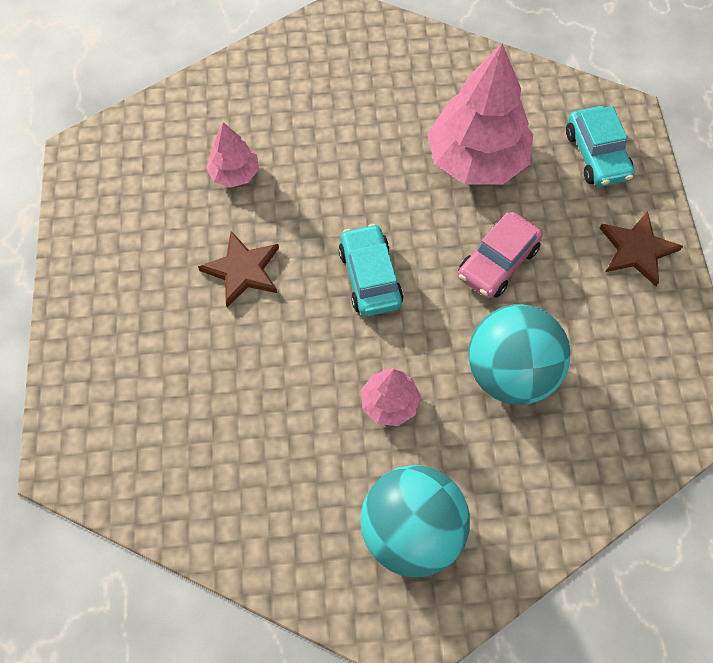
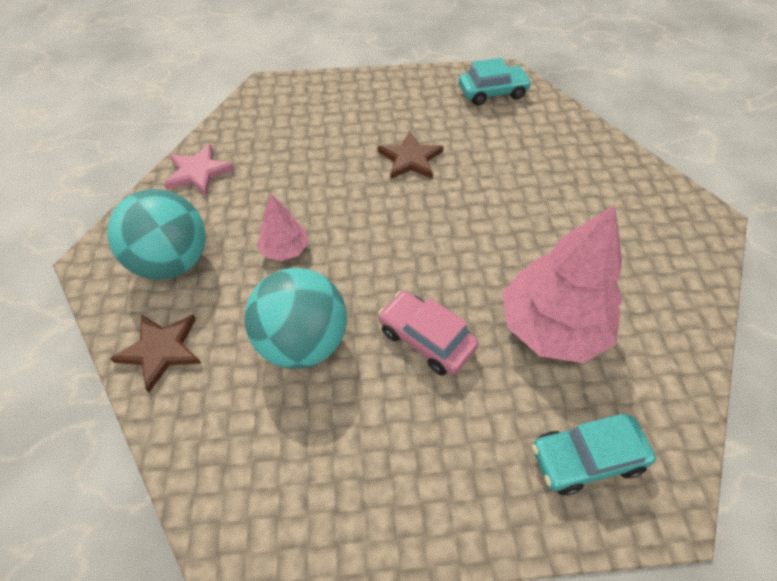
camera: 90 degrees right, 10 degrees down
pink tree [206,122,259,188] -> none
turquoise car [338,224,404,316] -> turquoise car moved to [459,58,532,105]
brown star [600,211,683,286] -> brown star moved to [110,314,201,393]
none -> pink star [164,144,235,196]

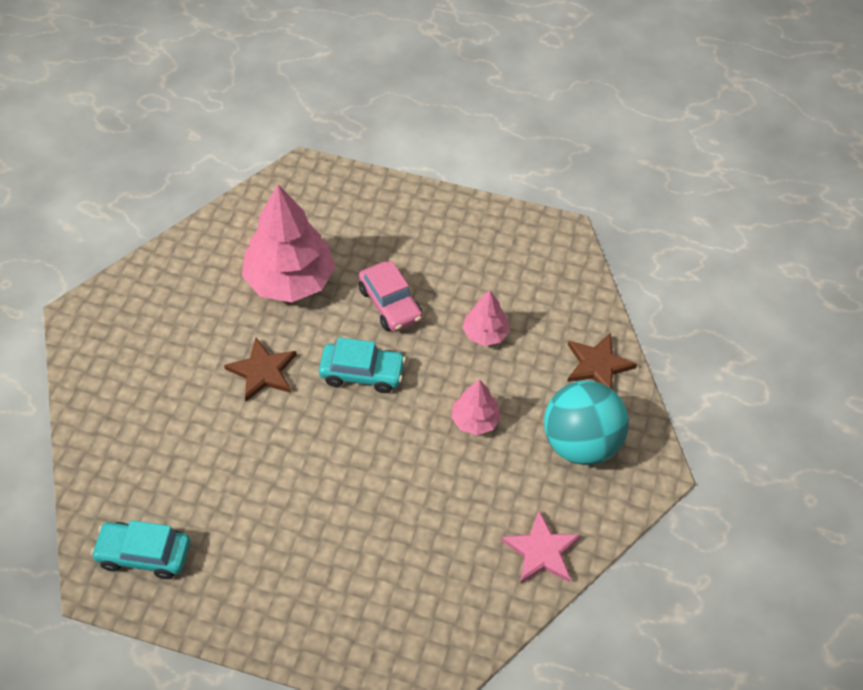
camera: 160 degrees left, 0 degrees up
turquoise ball [244,268,347,369] -> pink tree [462,290,510,346]
brown star [377,132,444,179] -> brown star moved to [224,338,297,401]
turquoise car [532,413,656,495] -> turquoise car moved to [319,337,406,393]

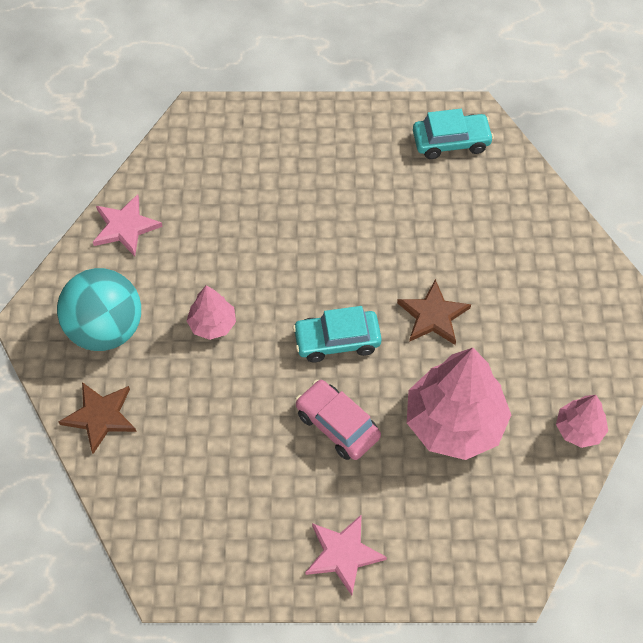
camera: 165 degrees right, 5 degrees up
pink tree [462,290,510,346] -> pink tree moved to [556,395,608,448]
none -> pink star [305,514,387,596]

